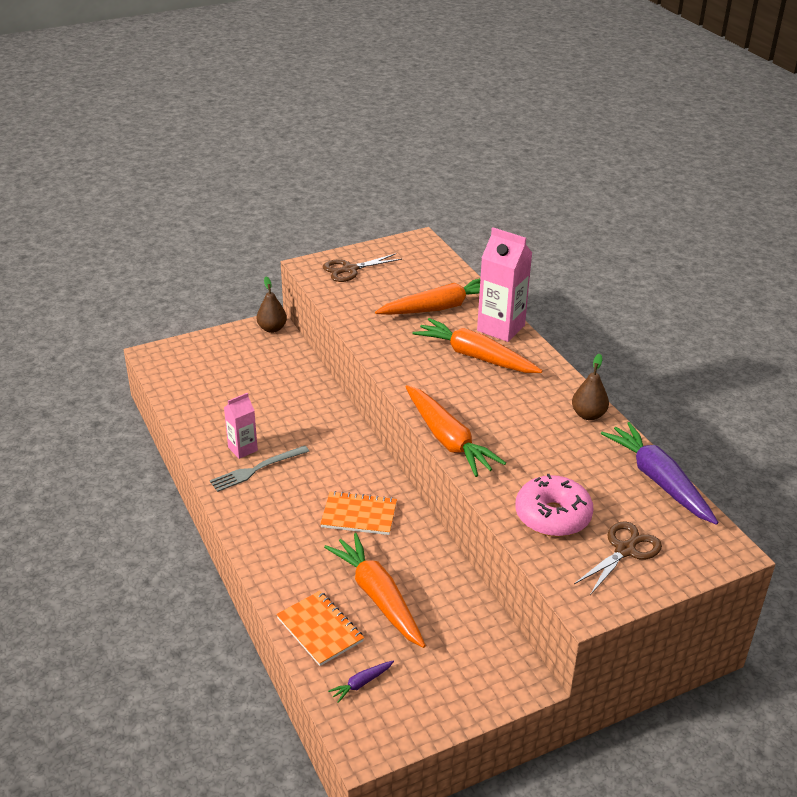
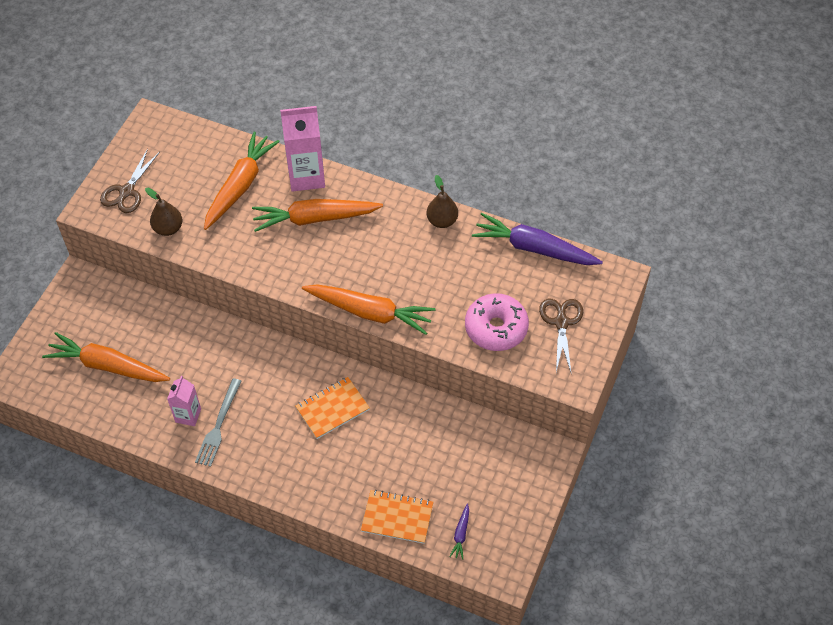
camera: 40 degrees left, 20 degrees up
brown pear [257,277,287,333] -> brown pear moved to [145,188,182,236]
orange carrot [324,533,426,648] -> orange carrot moved to [42,332,170,382]

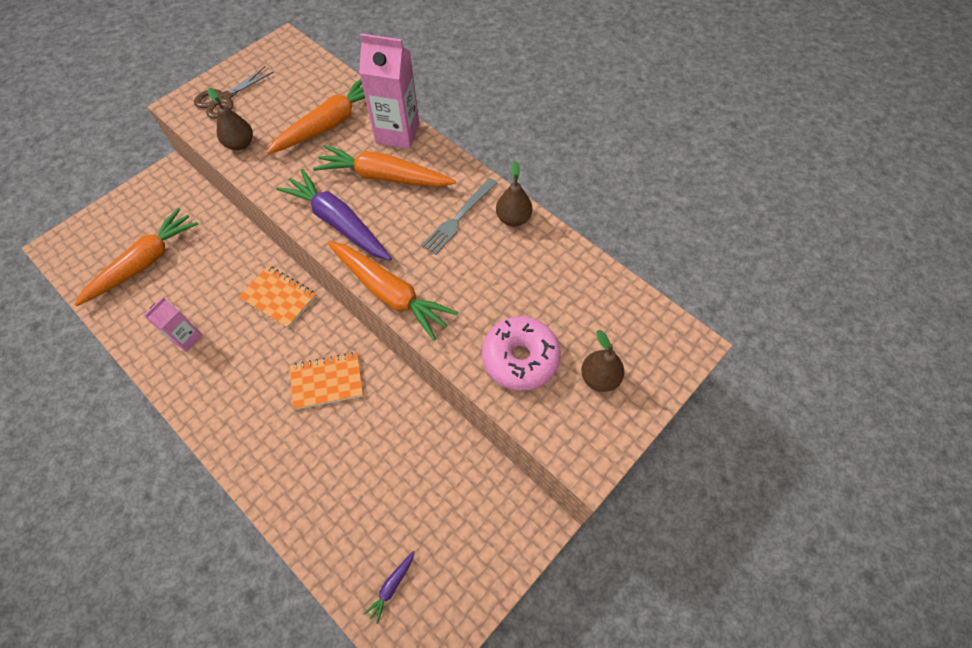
camera: 20 degrees right, 5 degrees up
orange carrot [42,332,170,382] -> orange carrot turned 90 degrees clockwise [74,208,198,306]
grey fork [195,378,242,467] -> grey fork moved to [422,178,497,255]
orange notebook [361,490,433,544] -> orange notebook moved to [239,266,316,328]
purple carrot [472,213,603,265] -> purple carrot moved to [277,169,392,261]
brown scissors [539,299,583,372] -> brown pear [581,330,624,392]

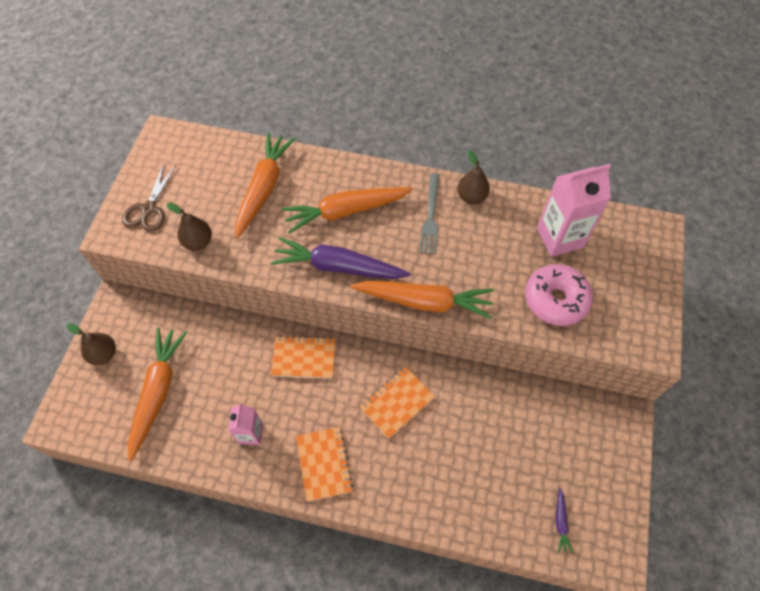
camera: 30 degrees left, 0 degrees up
pink carton [359,33,420,149] -> pink carton moved to [537,164,611,257]
brown pear [581,330,624,392] -> brown pear moved to [66,323,116,365]
none -> orange notebook [296,427,353,502]

